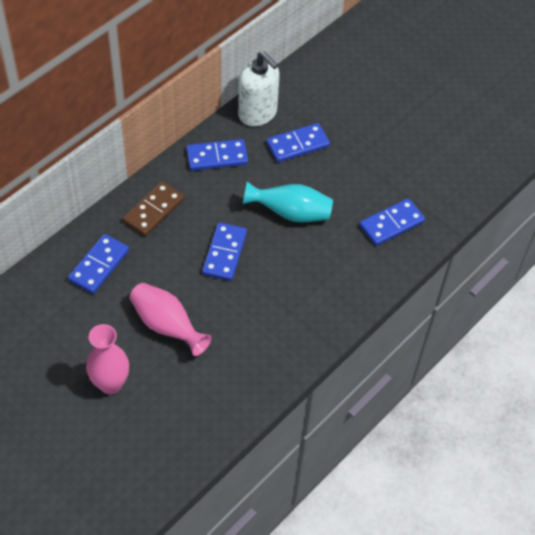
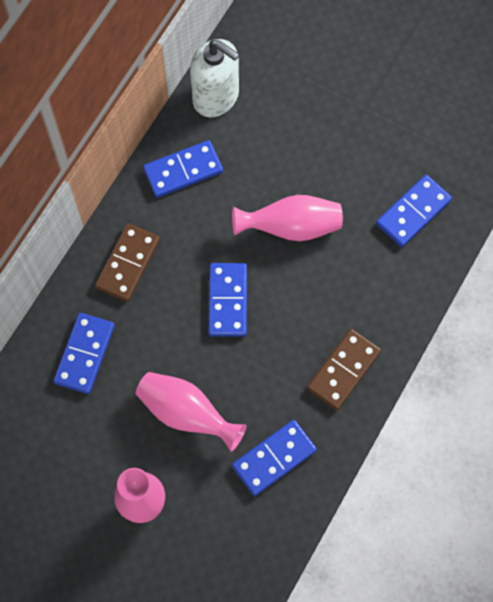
camera: 10 degrees left, 15 degrees up
turquoise vase [243,182,333,223] -> pink vase [232,195,343,241]
blue domino [266,123,330,163] -> blue domino moved to [232,420,317,496]
none -> brown domino [307,329,381,410]

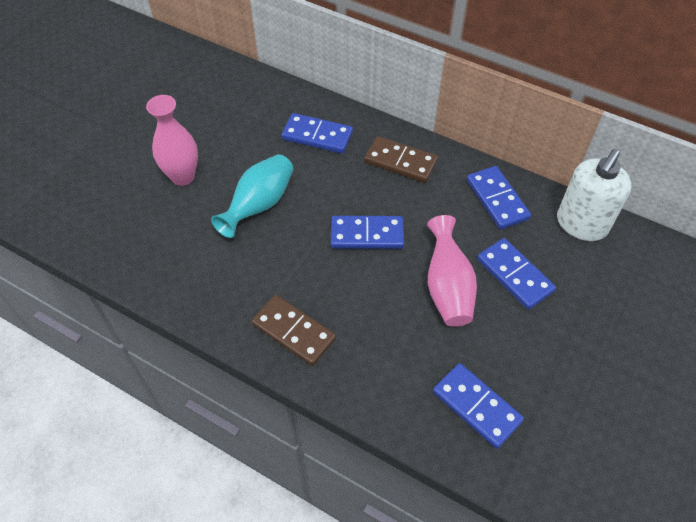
camera: 90 degrees right, 15 degrees down
pink vase [136,372,247,452] -> turquoise vase [211,154,293,238]
blue domino [232,420,317,496] -> blue domino moved to [477,238,556,310]

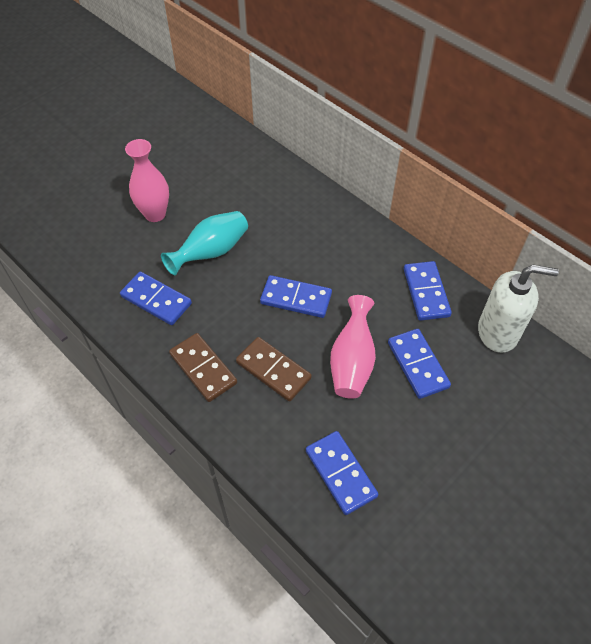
camera: 15 degrees right, 0 degrees up
blue domino [282,113,353,153] -> blue domino moved to [120,272,192,325]
brown domino [364,136,438,183] -> brown domino moved to [236,337,312,401]
white soap dispenser [557,149,632,241] -> white soap dispenser turned 135 degrees counterclockwise [478,265,559,353]

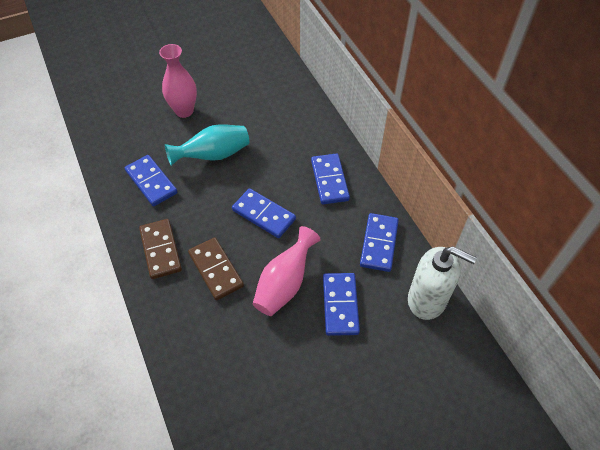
camera: 20 degrees right, 0 degrees up
blue domino [306,431,378,515] -> blue domino moved to [311,153,350,204]

